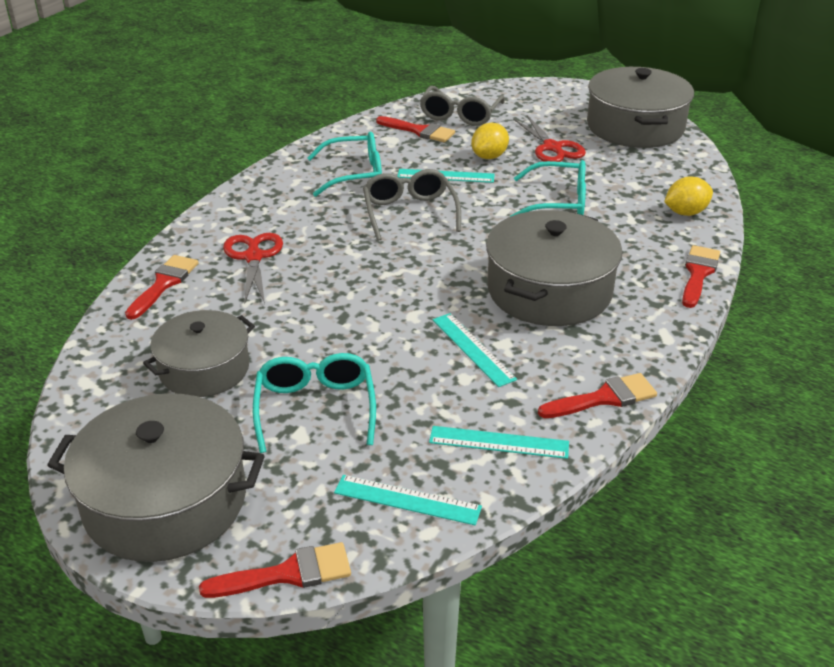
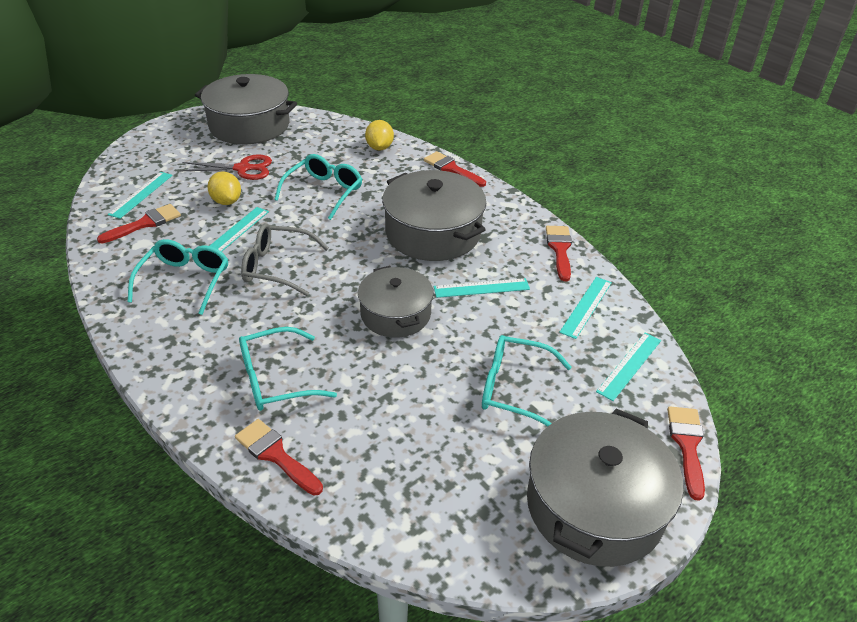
camera: 70 degrees left, 5 degrees up
grey pot [143,310,255,397] -> grey pot moved to [358,266,434,338]
red scissors [223,233,283,304] -> turquoise glasses [239,327,337,411]
grey glasses [420,86,505,126] -> turquoise ruler [108,172,173,219]

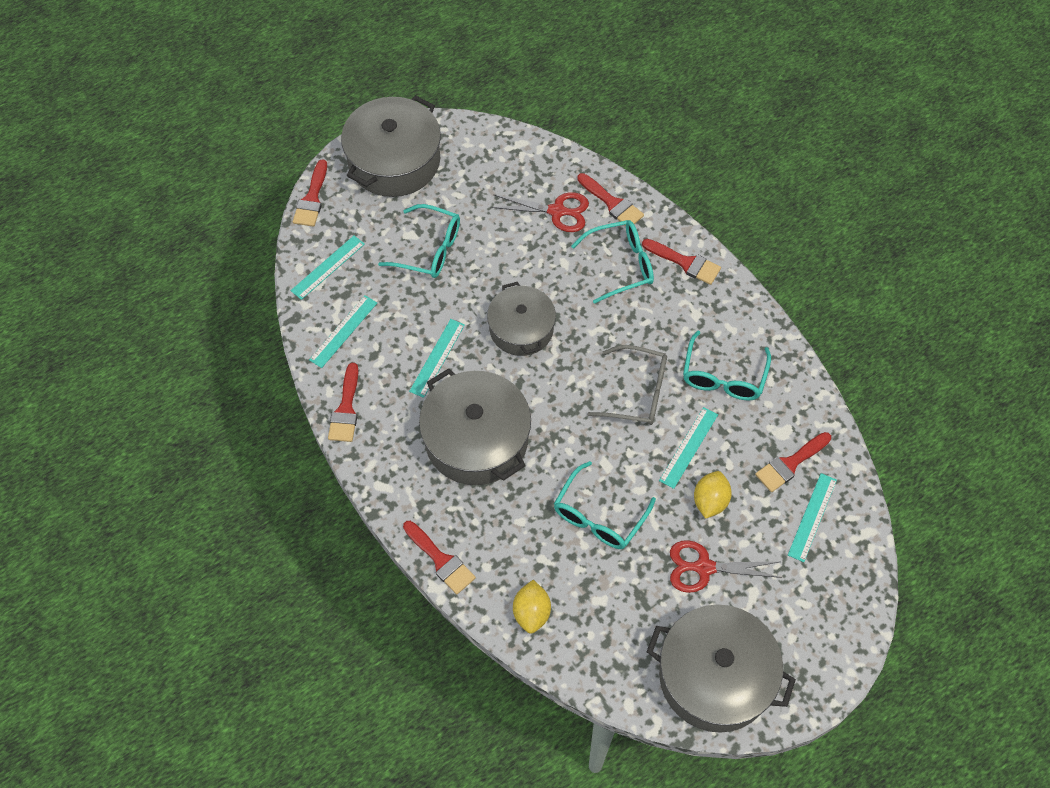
camera: 175 degrees left, 20 degrees up
yellow lemon [207,171,241,205] -> yellow lemon turned 45 degrees clockwise [694,471,732,519]
turquoise ruler [434,278,530,298] -> turquoise ruler turned 60 degrees counterclockwise [409,319,465,398]
none -> red scissors [491,192,589,232]
none -> red brush [642,239,721,285]

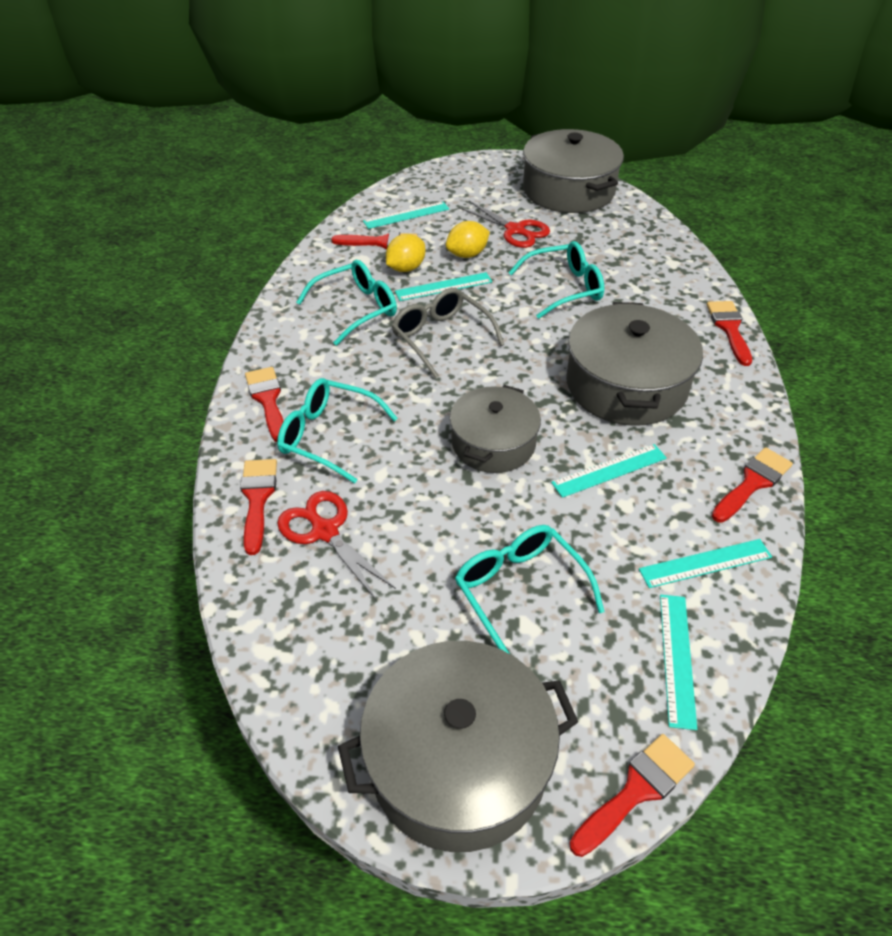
camera: 140 degrees left, 15 degrees down
turquoise ruler [291,236,365,300] -> turquoise ruler turned 75 degrees counterclockwise [660,595,697,730]
yellow lemon [513,580,551,634] -> yellow lemon moved to [386,234,425,272]

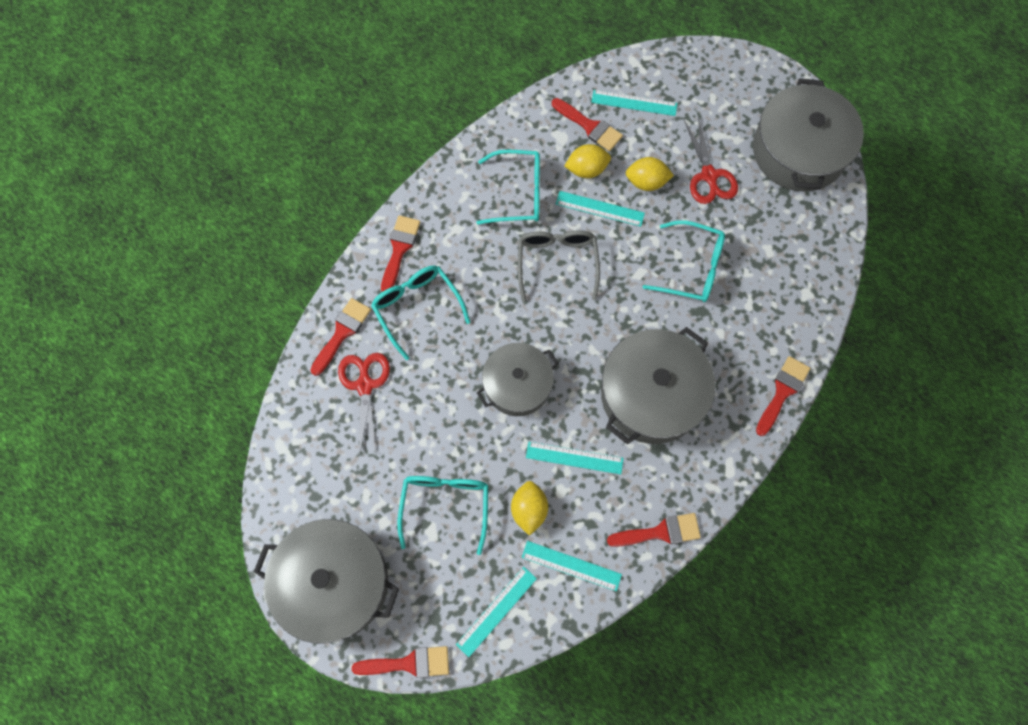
camera: 35 degrees right, 25 degrees up
none -> yellow lemon [511,481,548,536]

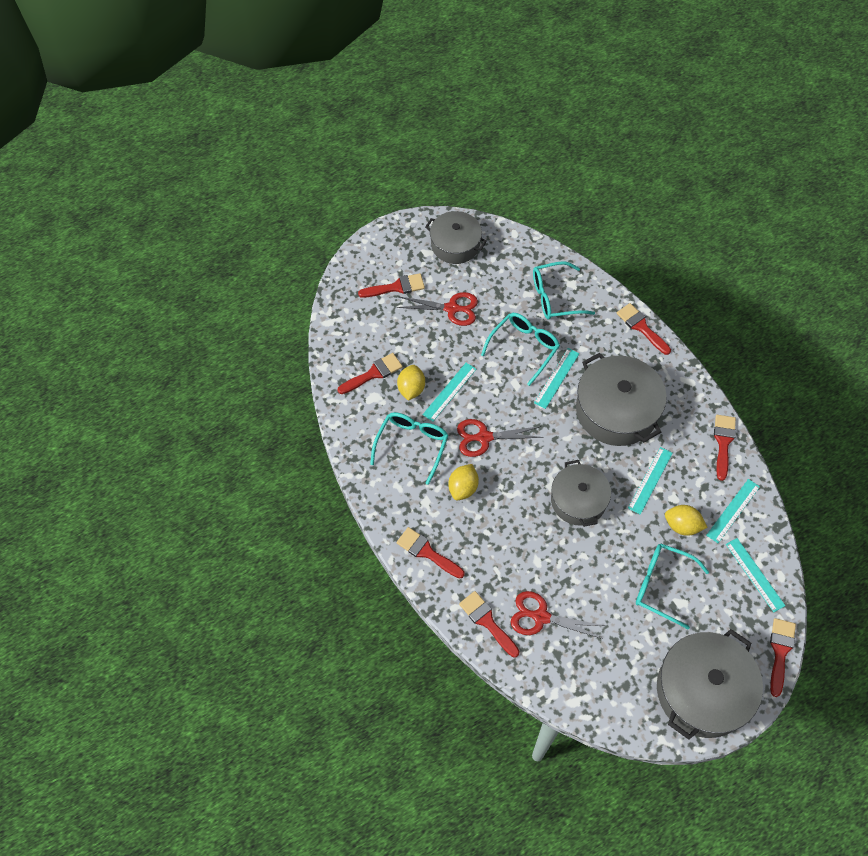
camera: 70 degrees left, 10 degrees down
turquoise glasses [371,266,470,360] -> turquoise glasses moved to [533,261,595,320]
grey glasses [518,230,600,302] -> red scissors [457,419,544,457]
turquoise ruler [591,90,677,116] -> turquoise ruler moved to [534,348,579,409]
yellow lemon [625,157,674,191] -> yellow lemon moved to [448,464,479,500]
grey pot [753,78,864,191] -> grey pot [425,211,487,264], size x0.65
none -> red brush [358,273,425,298]

